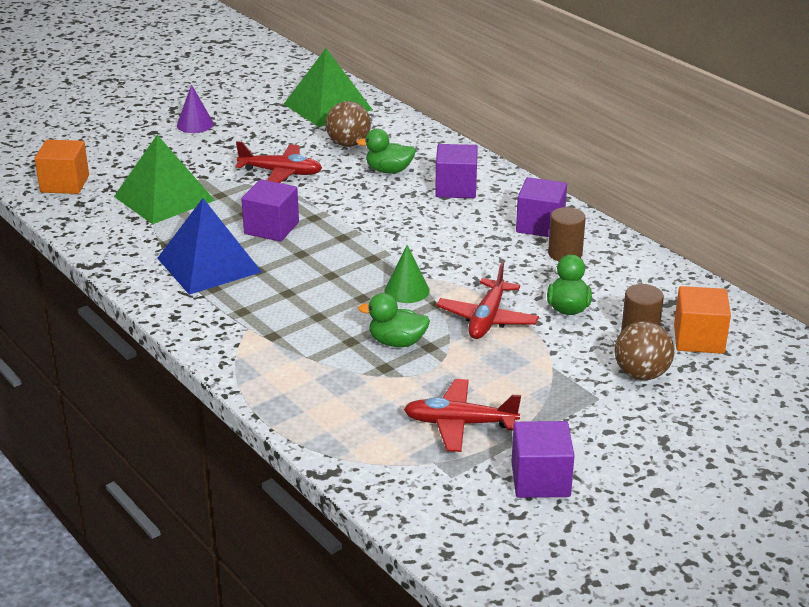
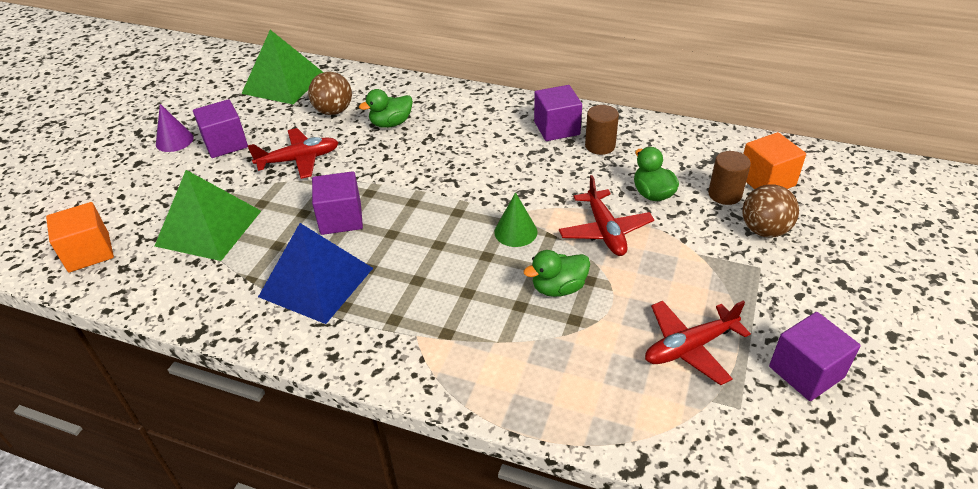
camera: 30 degrees left, 10 degrees up
purple cube [435,144,478,198] -> purple cube moved to [193,99,248,158]

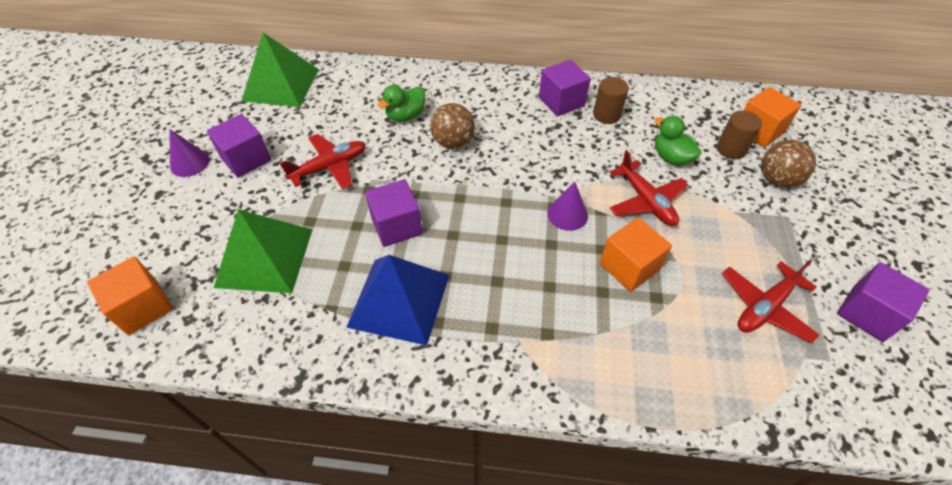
camera: 15 degrees left, 10 degrees up
brown ball [308,72,352,115] -> brown ball moved to [430,103,475,149]
green cone [494,192,538,247] -> purple cone [547,182,588,231]
green duck [523,250,590,297] -> orange cube [600,218,672,292]

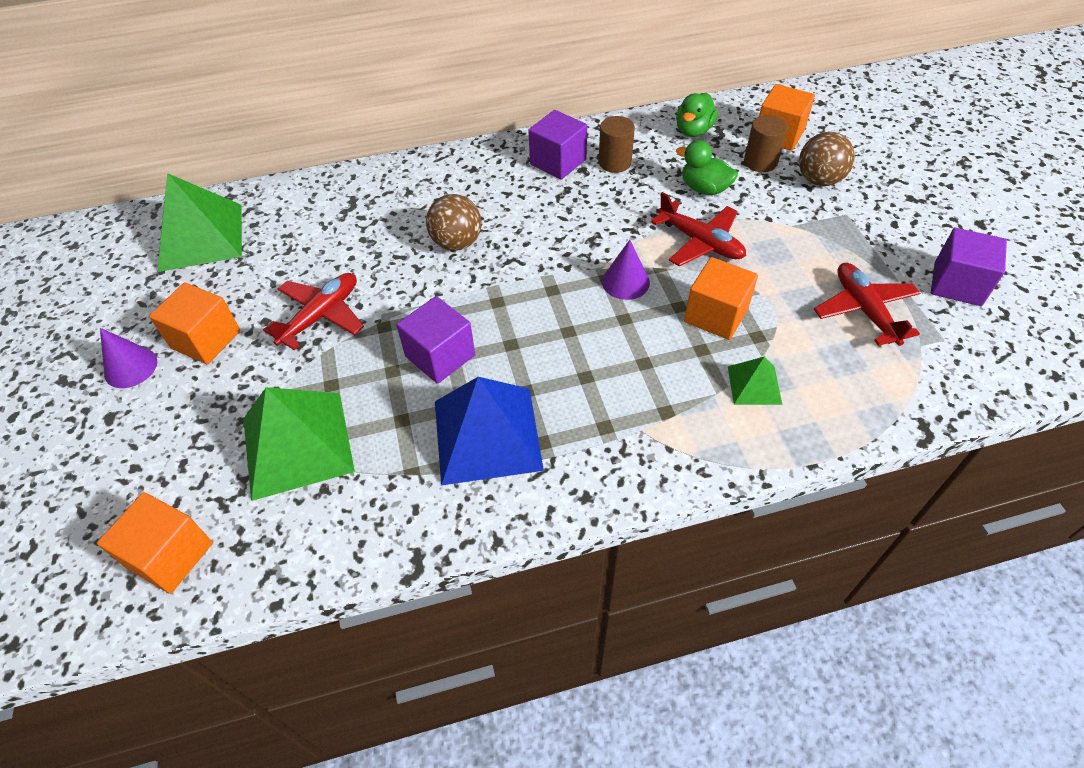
camera: 20 degrees left, 0 degrees up
purple cube [207,114,271,178] -> orange cube [149,282,240,365]
green duck [377,85,425,122] -> green duck moved to [676,92,718,137]
red plane [722,260,820,343] -> red plane turned 135 degrees clockwise [814,263,920,346]
none -> green pyramid [728,356,782,405]

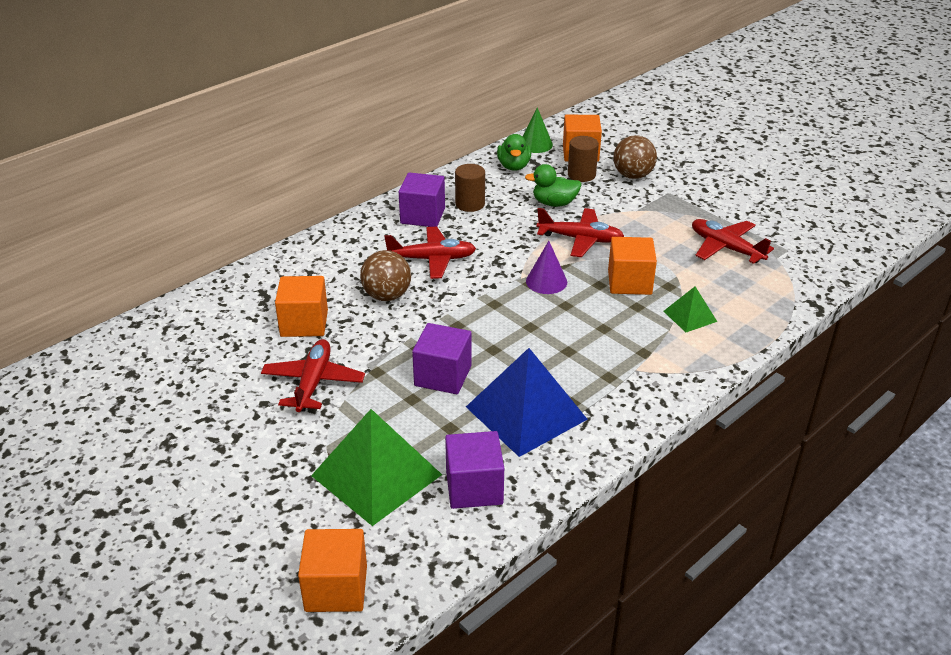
camera: 30 degrees left, 15 degrees down
purple cone [100,328,157,388] -> none
orange cube [149,282,240,365] -> orange cube moved to [275,276,328,337]
green pyramid [157,173,242,272] -> none
purple cube [931,228,1007,306] -> purple cube moved to [445,431,504,509]
none -> red plane [384,227,476,279]
none -> green cone [522,107,553,153]

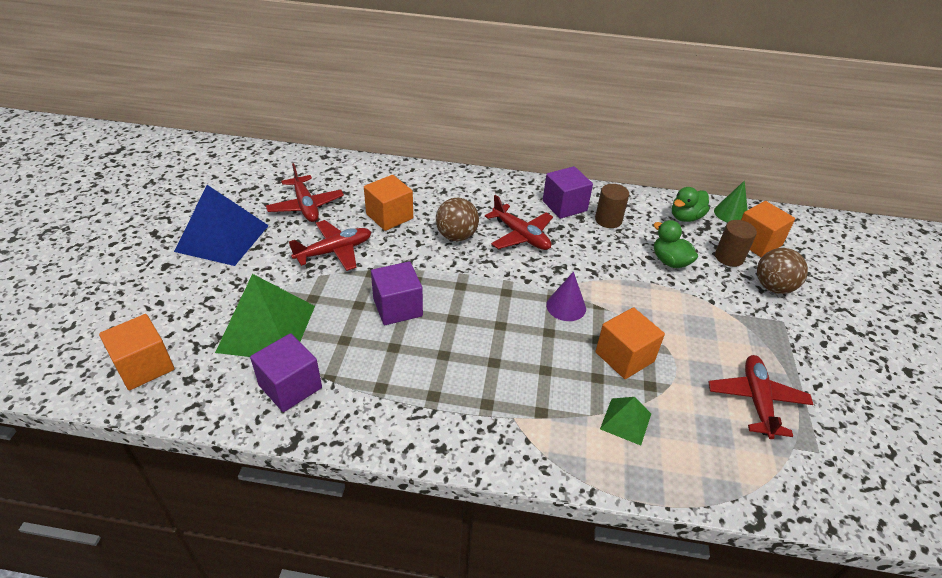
camera: 50 degrees right, 5 degrees up
blue pyramid [466,348,588,457] -> blue pyramid moved to [174,185,269,266]
red plane [537,208,624,257] -> red plane moved to [266,163,344,222]

